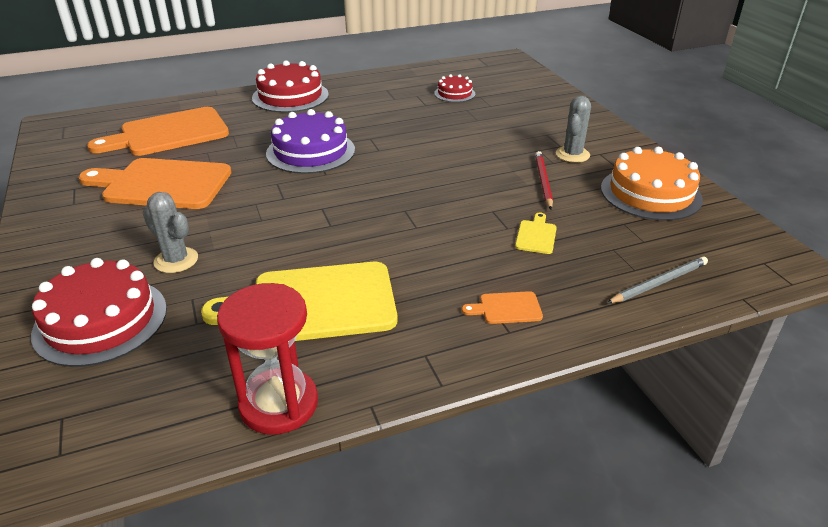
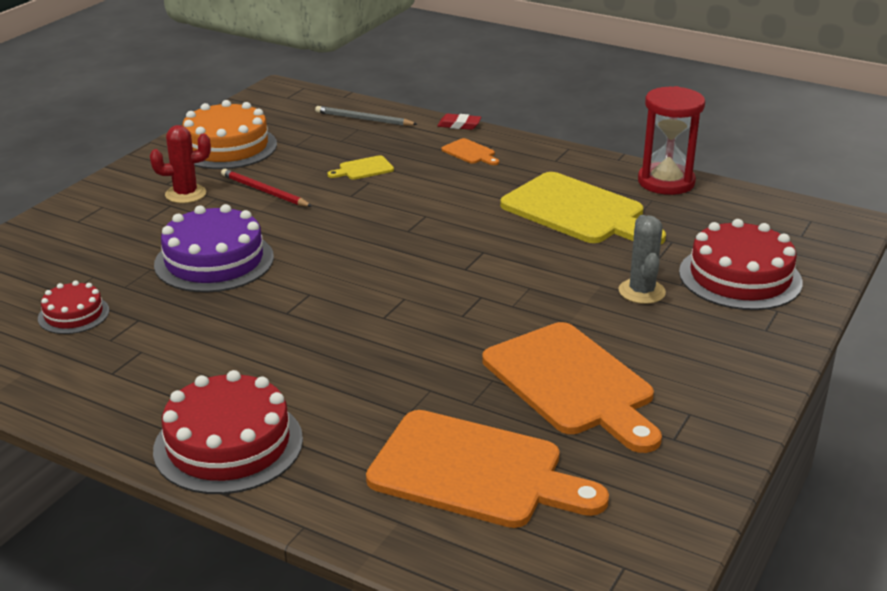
camera: 130 degrees left, 5 degrees down
purple cake [266,109,355,174] -> purple cake moved to [154,204,274,292]
red pencil [535,151,553,209] -> red pencil turned 75 degrees clockwise [221,169,312,207]
grey cactus [556,96,591,163] -> red cactus [150,125,211,203]
none -> red eraser [438,114,481,130]

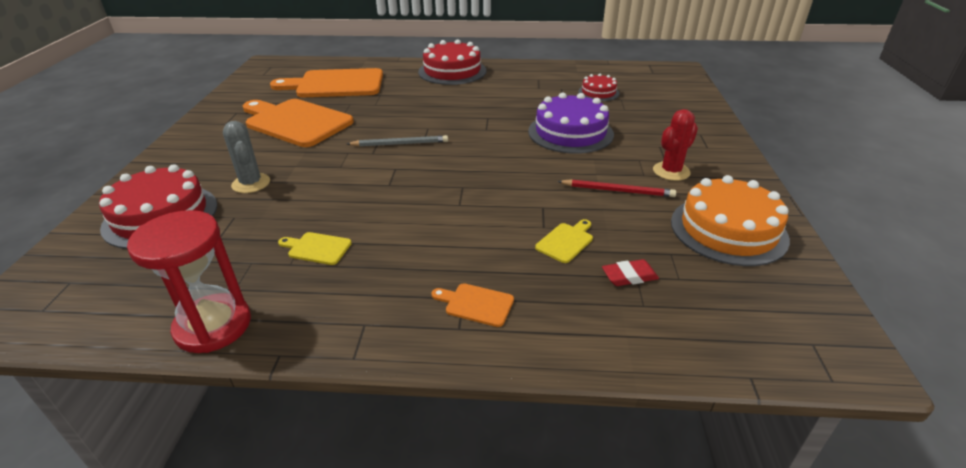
camera: 155 degrees right, 5 degrees up
grey pencil [315,106,417,126] -> grey pencil moved to [347,135,448,147]
red eraser [438,114,481,130] -> red eraser moved to [602,259,659,286]
yellow cutting board [500,172,666,244] -> yellow cutting board [278,232,352,265], size x0.41

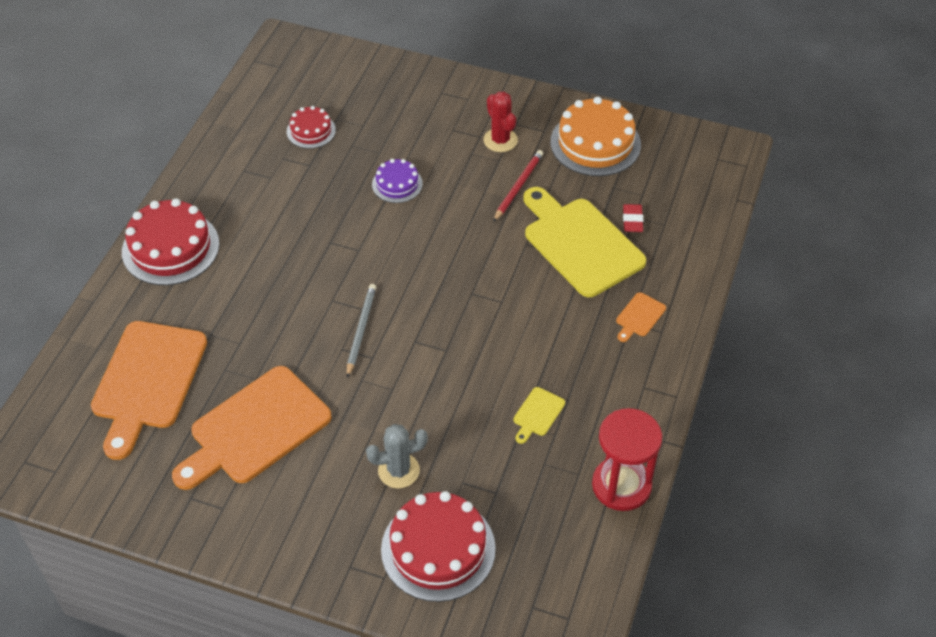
camera: 75 degrees left, 15 degrees up
purple cake [528,92,614,154] -> purple cake [372,159,423,203], size x0.55
yellow cutting board [535,219,593,263] -> yellow cutting board [524,187,646,297], size x2.42

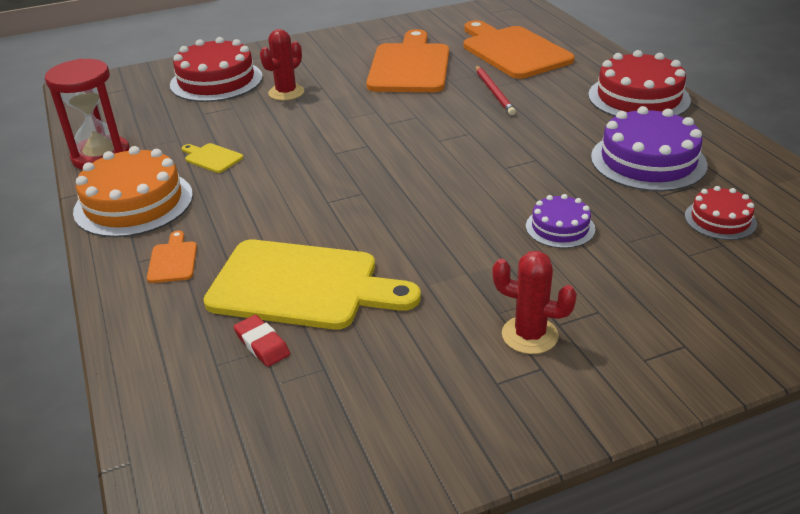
camera: 140 degrees right, 15 degrees down
grey pencil [347,284,376,378] -> none
grey cactus [366,424,428,488] -> red cactus [260,29,304,101]
red pencil [493,150,543,222] -> red pencil moved to [475,66,516,115]
yellow cutting board [514,387,565,444] -> yellow cutting board turned 45 degrees counterclockwise [182,143,243,173]
orange cake [550,97,641,176] -> orange cake moved to [73,146,193,237]
none -> purple cake [591,106,708,192]

